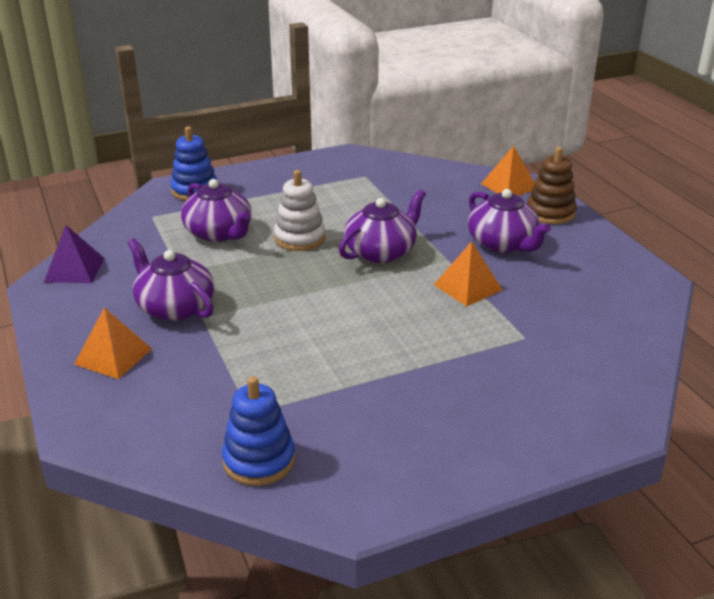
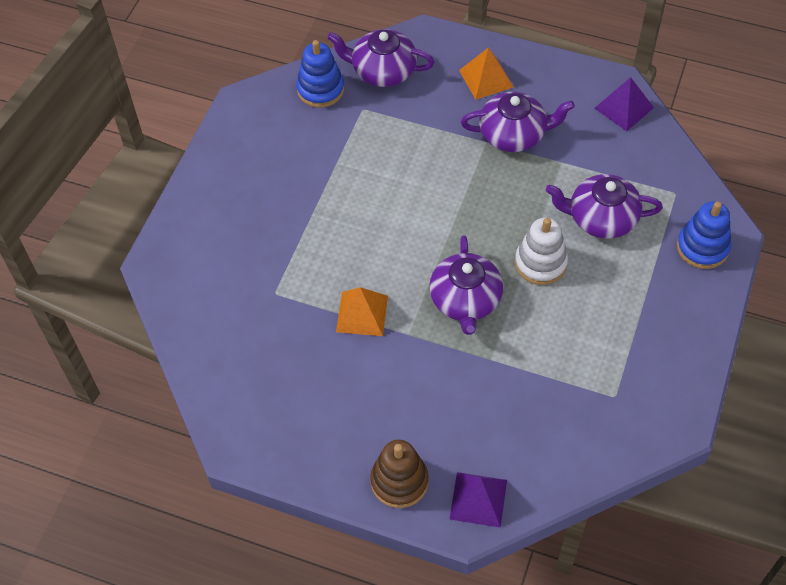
camera: 135 degrees right, 25 degrees up
purple teapot [468,189,551,253] -> purple teapot moved to [327,29,434,87]
orange pyramid [481,146,535,196] -> purple pyramid [450,472,507,528]

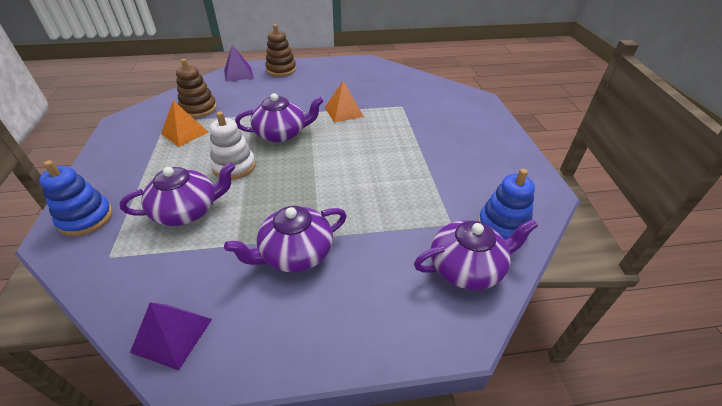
camera: 150 degrees right, 15 degrees down
purple teapot [429,235,503,335] -> purple teapot turned 105 degrees clockwise [235,93,323,143]
orange pyramid [459,48,513,100] -> orange pyramid moved to [161,100,209,147]
none -> brown stacking toy [176,59,217,118]

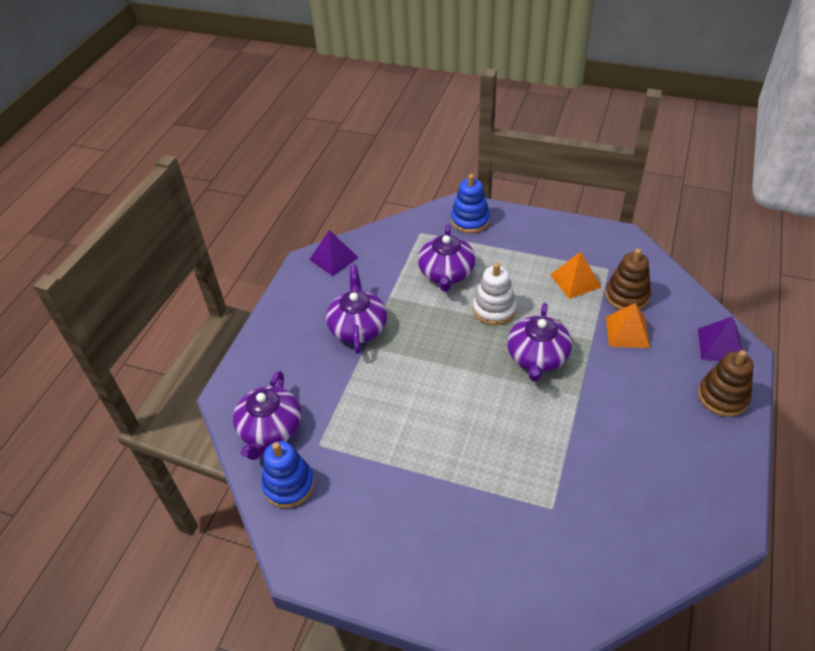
camera: 120 degrees right, 5 degrees up
orange pyramid [325,81,364,123] -> orange pyramid moved to [606,303,650,348]

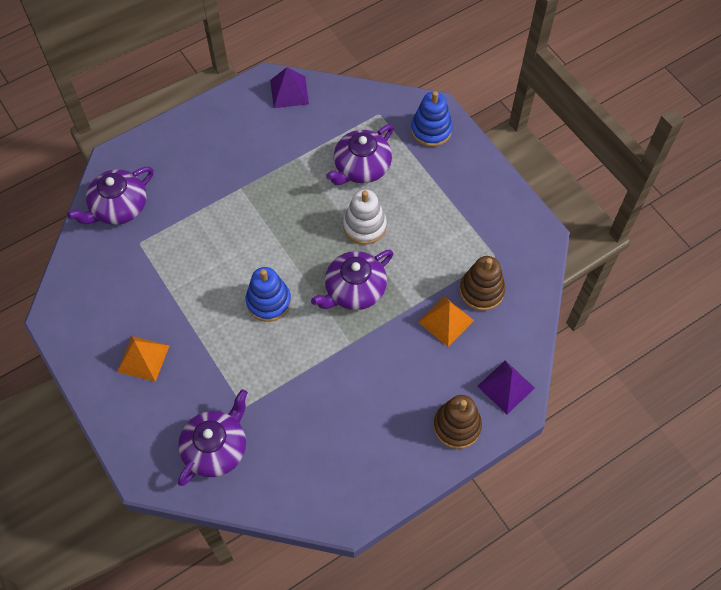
camera: 35 degrees right, 15 degrees up
blue stacking toy [261,441,314,508] -> blue stacking toy moved to [246,267,291,322]
purple teapot [326,265,387,354] -> purple teapot moved to [178,389,248,486]
orange pyramid [550,252,601,299] -> orange pyramid moved to [117,336,169,382]

